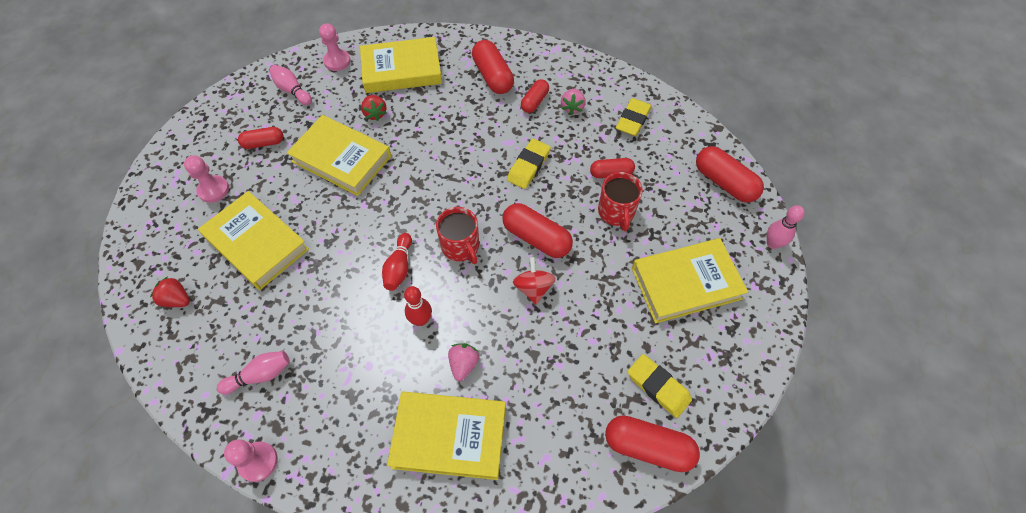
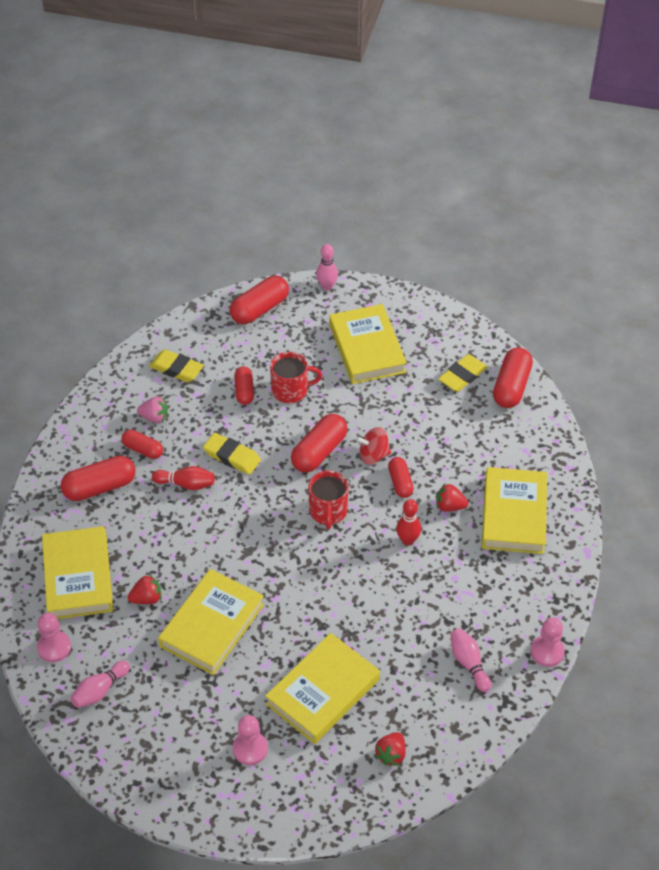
camera: 90 degrees left, 10 degrees down
red capsule [238,127,283,149] -> red capsule moved to [388,457,414,498]
red bowling pin [382,233,412,291] -> red bowling pin moved to [152,466,215,490]
red mug [436,207,479,264] -> red mug turned 120 degrees clockwise [309,471,349,529]
pink strawberry [448,343,479,381] -> red strawberry [436,483,469,512]

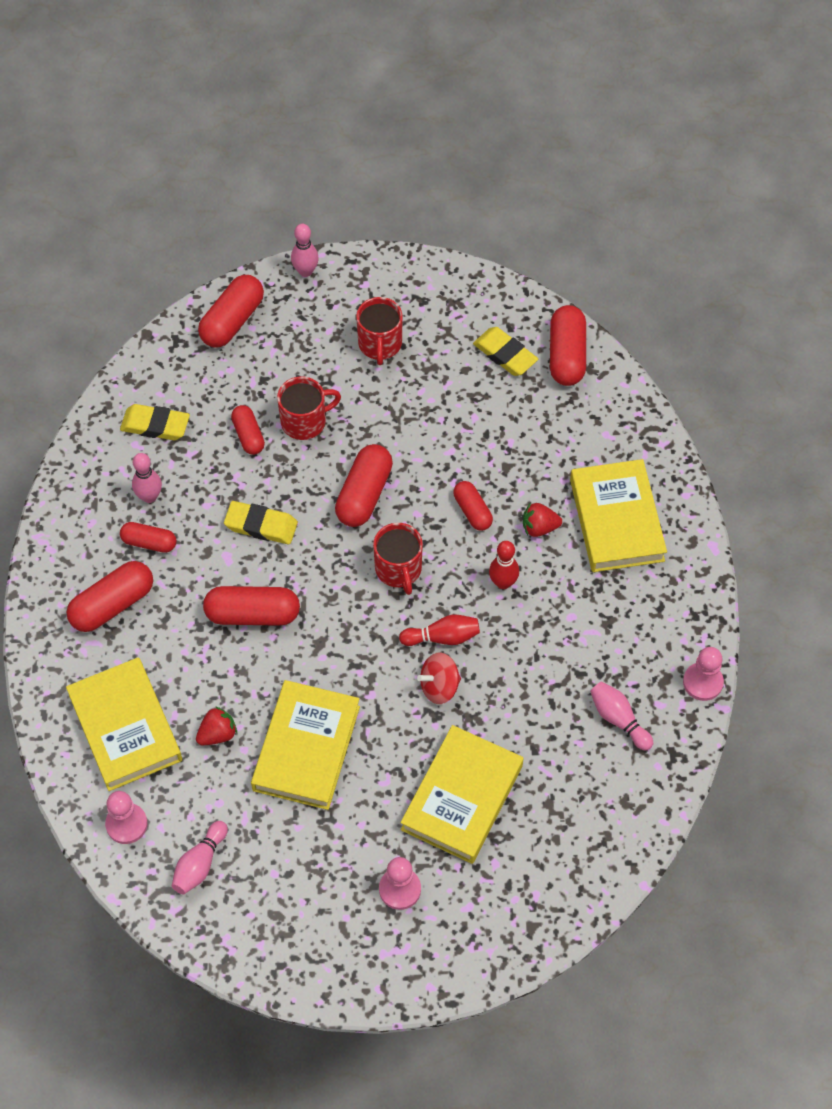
camera: 15 degrees left, 10 degrees up
pink strawberry [137,397,168,423] -> pink bowling pin [132,453,162,503]
red bowling pin [152,466,215,490] -> red bowling pin moved to [399,615,480,646]
yellow book [329,304,407,384] -> red mug [356,297,403,365]
red spinning top [356,427,391,465] -> red spinning top moved to [417,653,461,704]
red strawberry [375,732,406,766] -> none
yellow eraser [438,354,487,392] -> yellow eraser turned 75 degrees counterclockwise [473,327,538,376]
none -> red capsule [203,586,300,626]

